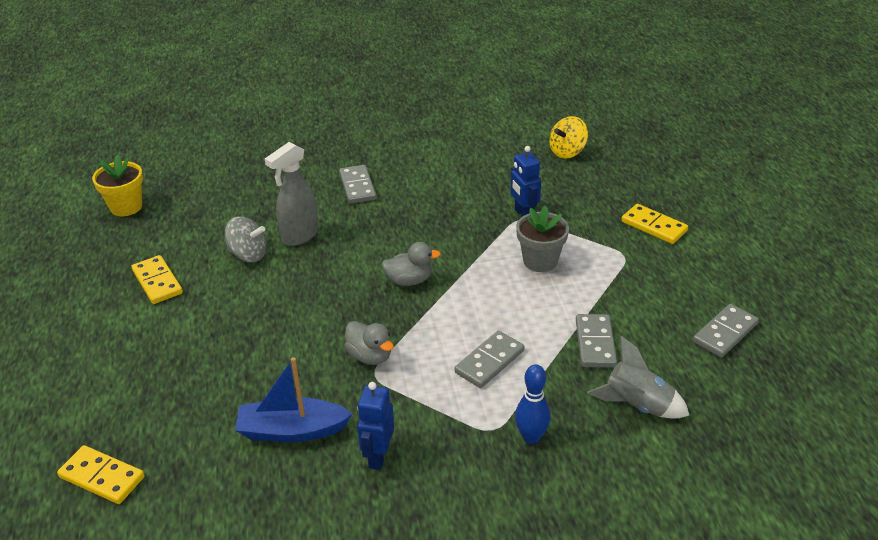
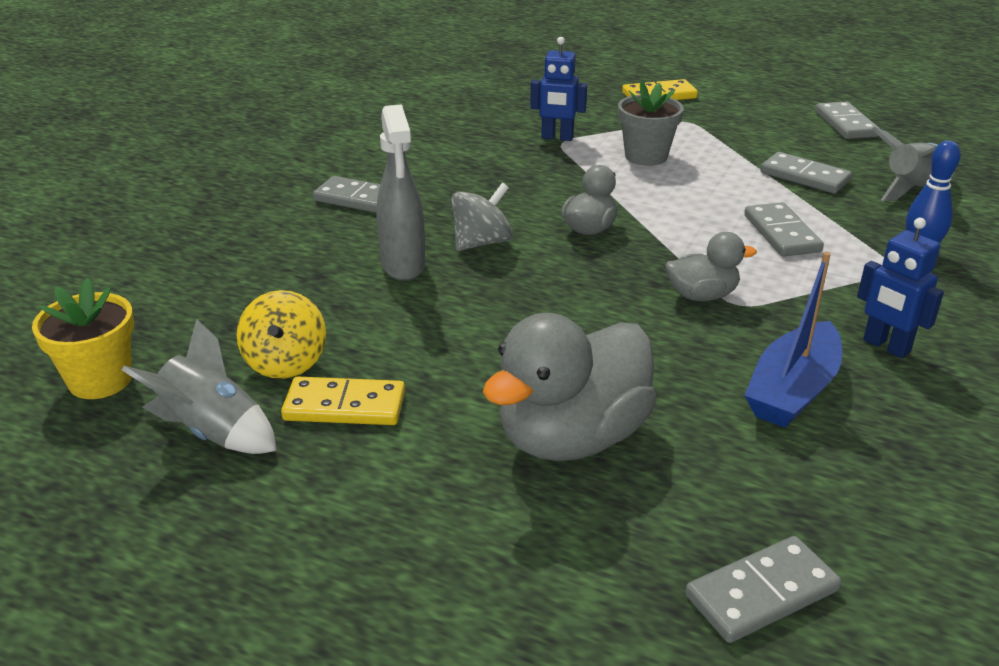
camera: 55 degrees left, 5 degrees down
yellow domino [57,445,145,504] -> grey domino [685,536,841,643]
grey spinning top [225,216,267,262] -> grey spinning top moved to [451,183,513,251]
yellow spinning top [549,116,588,159] -> yellow spinning top moved to [237,290,326,379]
none -> grey rocket [122,319,277,454]
none -> grey duck [483,313,656,461]

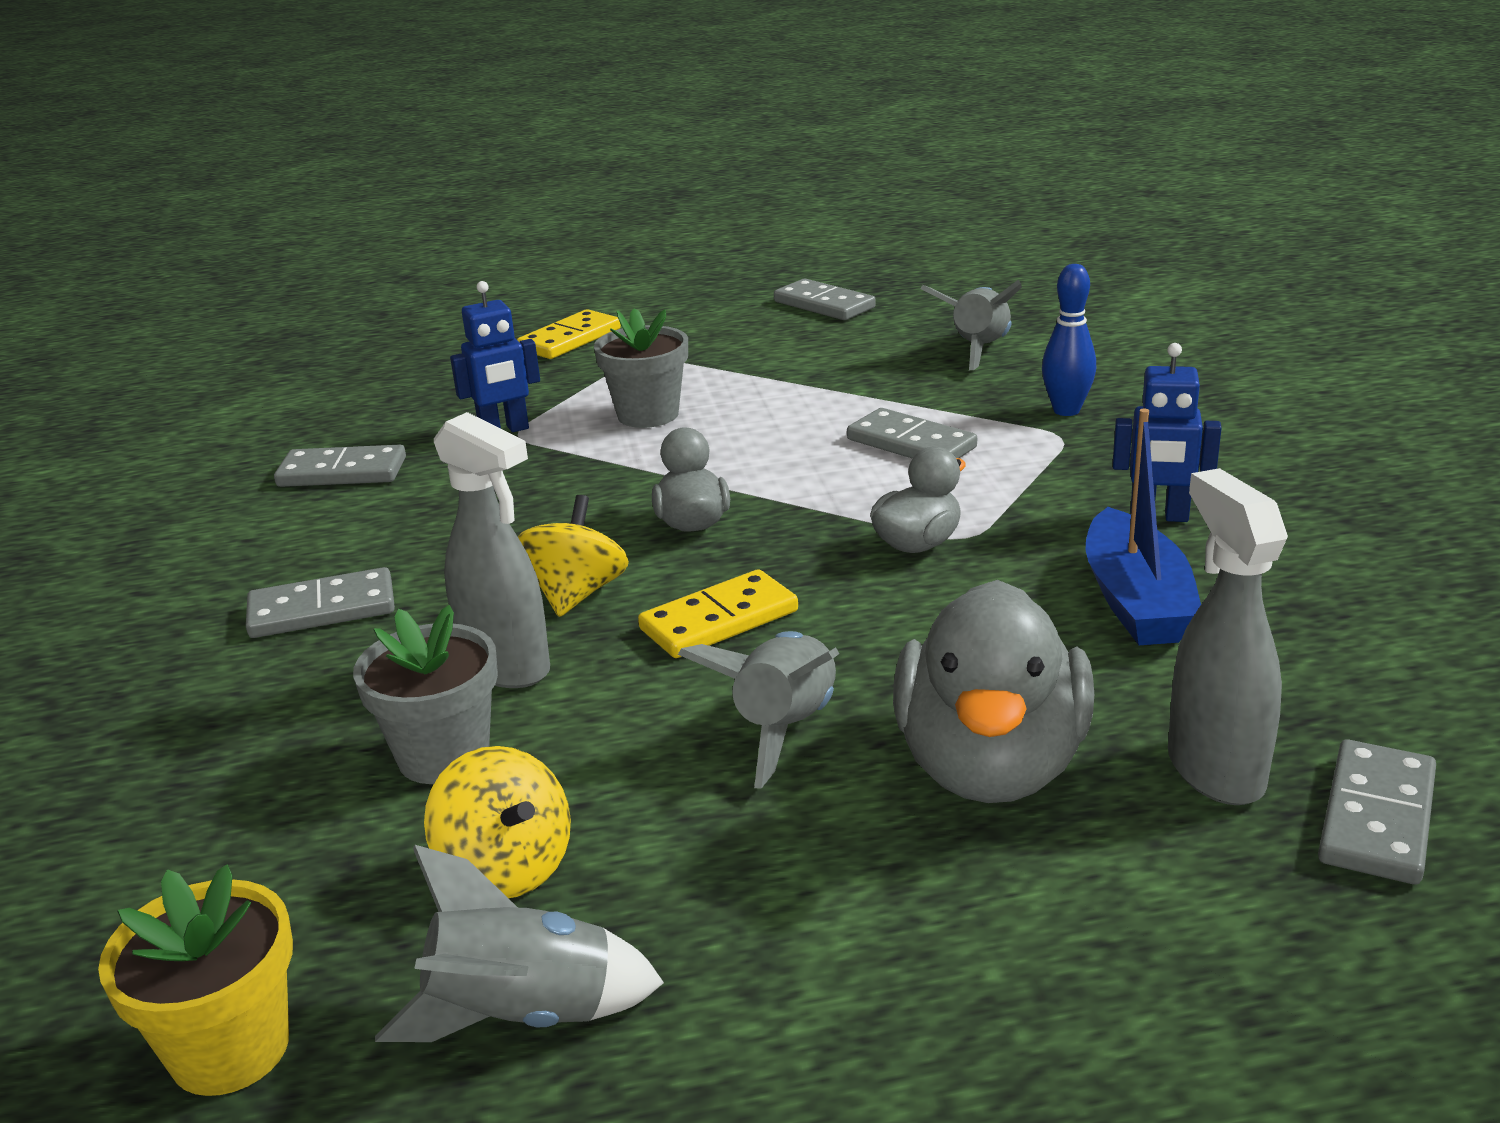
camera: 35 degrees left, 5 degrees down
yellow domino [281,376,405,425] -> yellow domino moved to [638,569,798,658]
grey spinning top [451,183,513,251] -> yellow spinning top [518,495,629,617]
grey domino [760,152,852,194] -> grey domino moved to [274,445,406,487]
none -> grey flower pot [353,605,498,784]
none -> grey rocket [678,631,839,789]
none -> grey spray bottle [1168,468,1288,805]

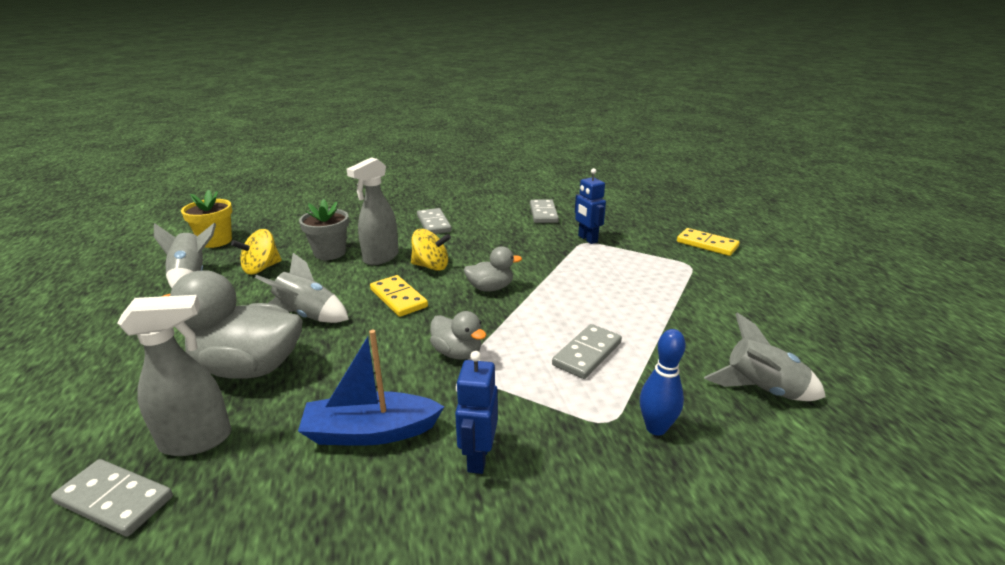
camera: 85 degrees right, 0 degrees up
grey flower pot [594,308,688,428] -> none
grey domino [774,279,876,320] -> none

